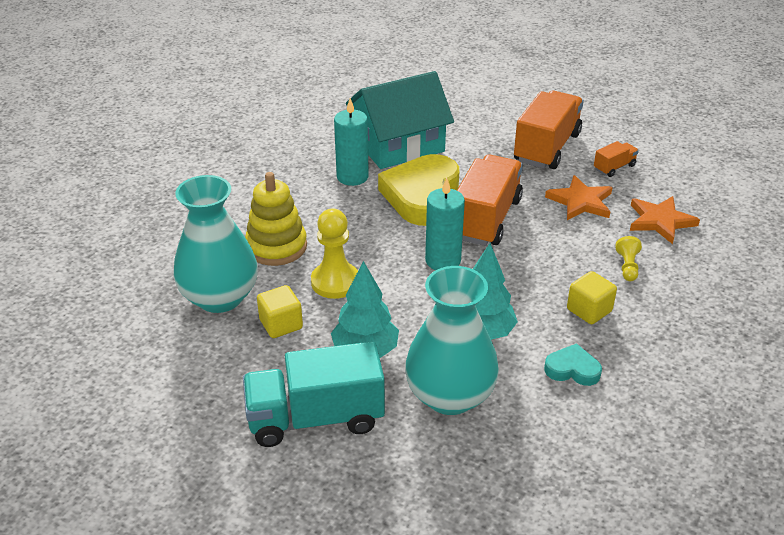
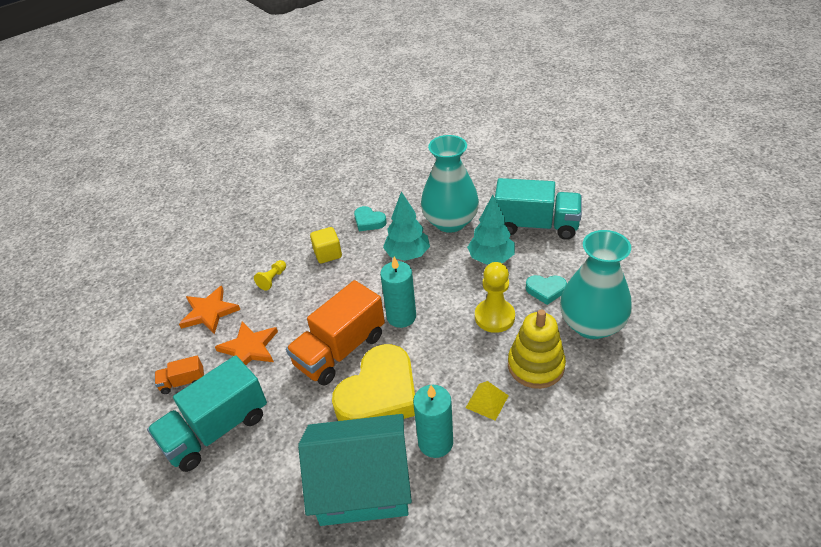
camera: 155 degrees left, 5 degrees up
yellow cube [257,285,303,338] -> turquoise heart [526,275,567,305]
orange truck [514,91,584,169] -> turquoise truck [147,355,267,472]
none -> yellow pyramid [466,381,509,421]

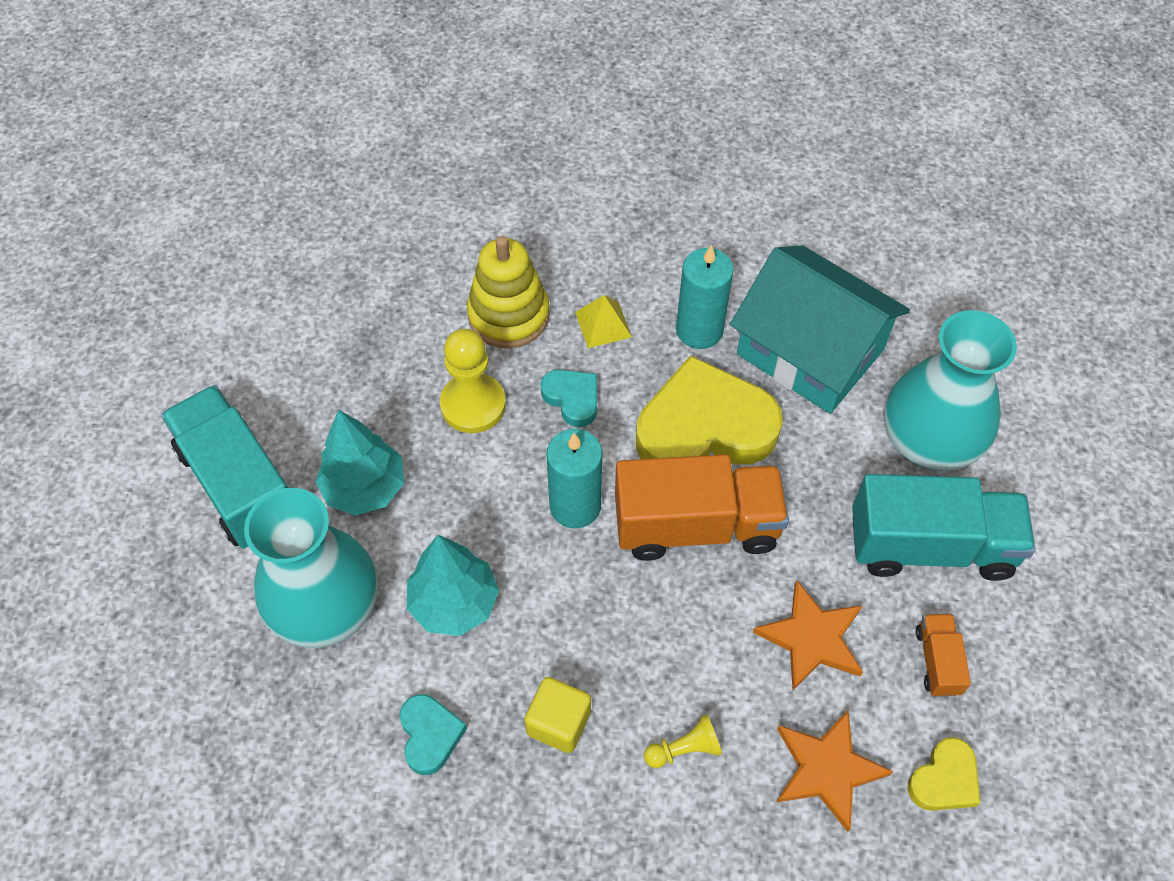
camera: 140 degrees left, 15 degrees up
orange truck [155,355,204,394] -> orange truck turned 120 degrees counterclockwise [916,614,971,697]
turquoise heart [526,275,567,305] -> turquoise heart moved to [540,369,597,427]
turquoise vase [560,230,632,339] -> turquoise vase moved to [884,310,1017,471]
none -> yellow heart [908,737,980,811]

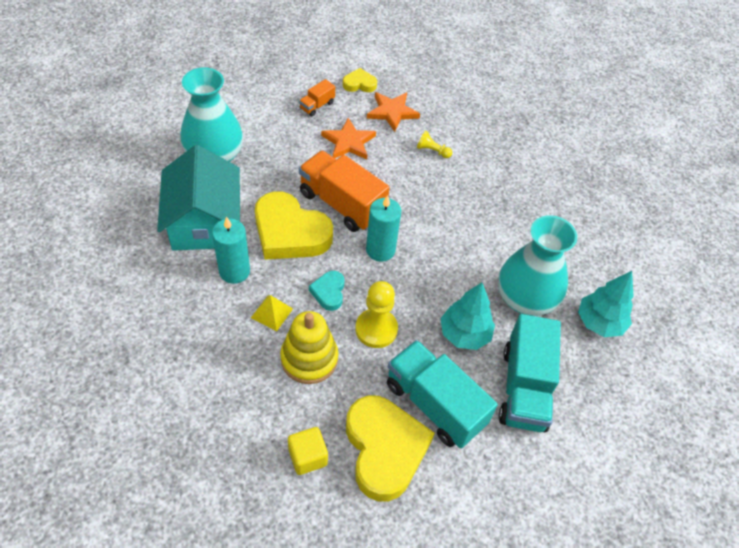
camera: 140 degrees left, 5 degrees down
turquoise heart [400,694,467,775] -> none
turquoise tree [407,535,499,636] -> turquoise tree moved to [578,271,634,337]
yellow cube [525,677,591,753] -> yellow cube moved to [288,427,328,475]
turquoise truck [852,474,1036,581] -> turquoise truck moved to [387,340,498,448]
none -> yellow heart [346,395,435,501]

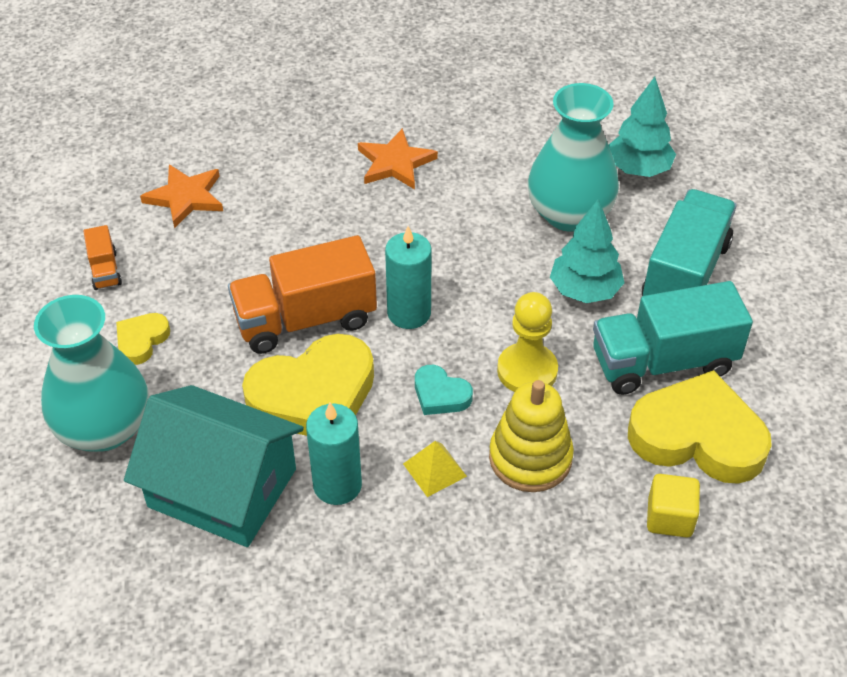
camera: 55 degrees left, 5 degrees down
orange star [321,118,376,159] -> orange star moved to [358,128,438,189]
yellow heart [343,68,377,92] -> yellow heart moved to [116,313,170,365]
yellow pawn [417,131,452,158] -> none
turquoise truck [499,314,561,432] -> turquoise truck turned 105 degrees counterclockwise [642,189,737,296]

